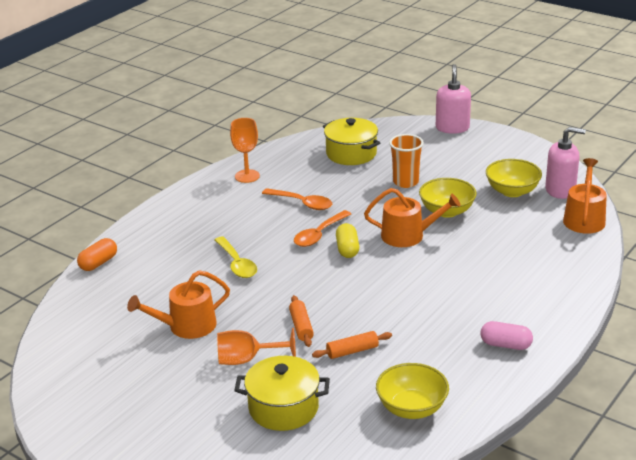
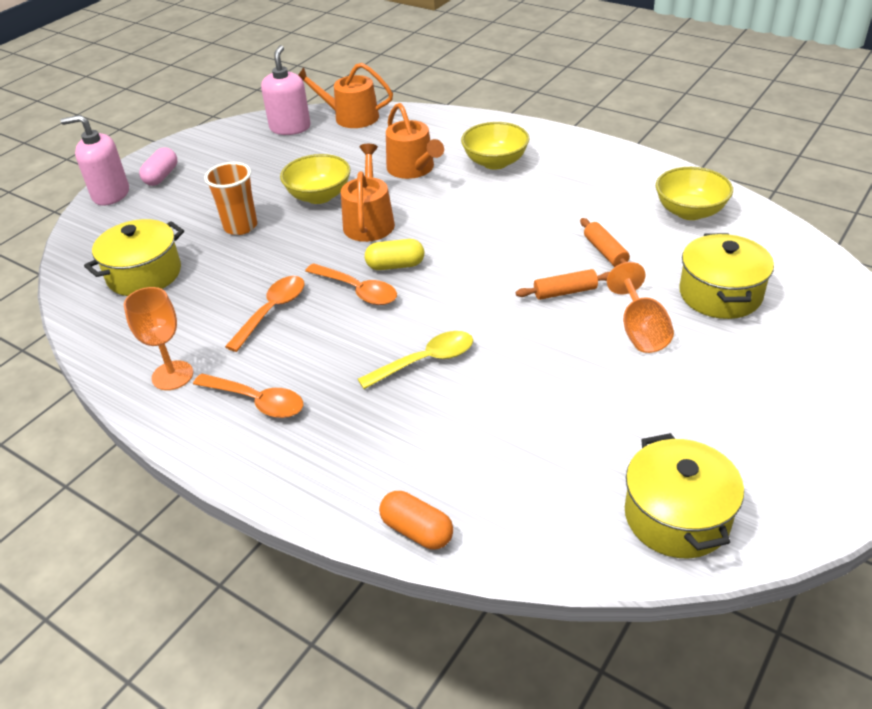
camera: 90 degrees left, 10 degrees up
orange watering can [127,270,230,339] -> orange watering can moved to [386,103,444,179]
pink capsule [480,321,533,350] -> pink capsule moved to [139,147,177,186]
yellow bowl [486,159,542,197] -> yellow bowl moved to [461,122,529,170]
none -> orange spoon [193,373,303,418]
none -> yellow pot [625,433,744,559]

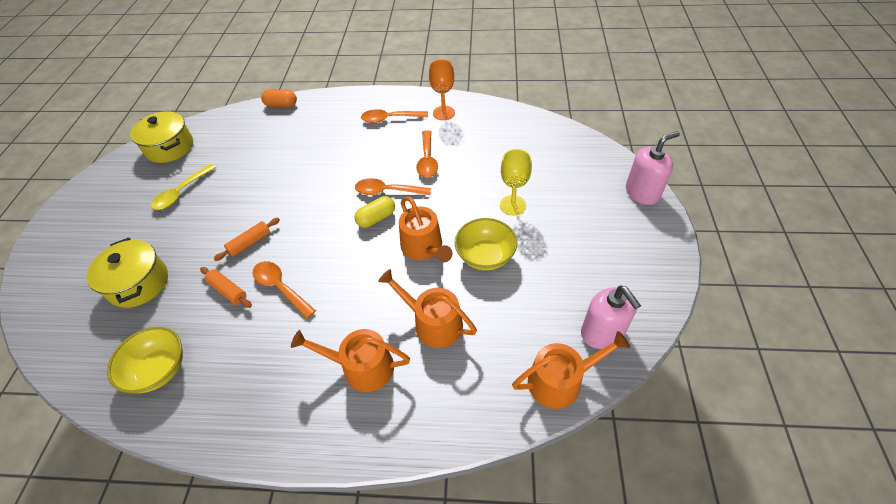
camera: 150 degrees right, 10 degrees up
yellow pot [84,219,184,296] -> none
pink capsule [139,147,177,186] -> none
orange cup [204,162,257,235] -> yellow goblet [500,149,532,215]
yellow spoon [358,331,473,389] -> yellow spoon moved to [151,164,216,210]
yellow bowl [461,122,529,170] -> orange watering can [291,329,410,392]
orange goblet [607,262,674,353] -> none
none -> orange spoon [253,261,316,319]

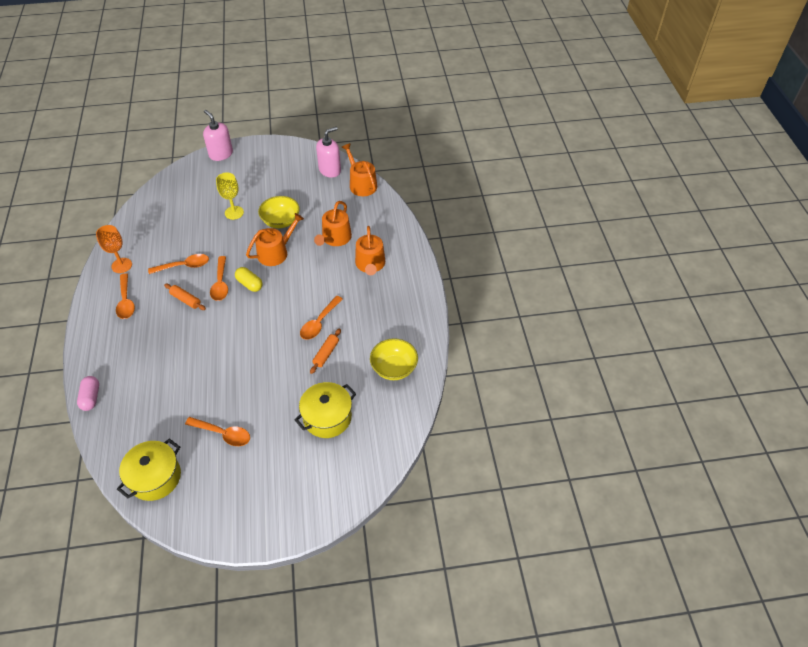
camera: 105 degrees left, 0 degrees up
yellow spoon [151,164,216,210] -> orange spoon [185,417,250,446]
orange rolling pin [214,218,280,261] -> orange rolling pin moved to [164,284,206,310]
orange capsule [261,90,297,107] -> pink capsule [77,376,99,411]

